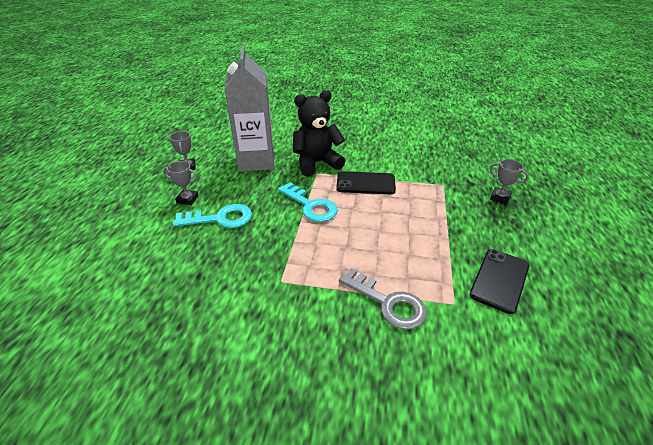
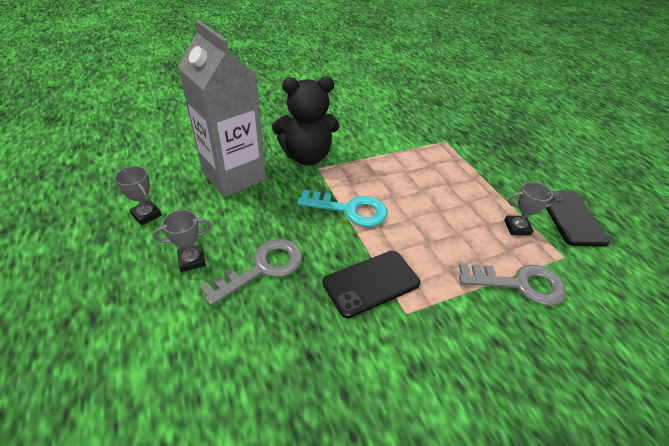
camera: 35 degrees left, 5 degrees up
turquoise key [173,204,252,228] -> grey key [200,239,303,306]
black teddy bear [293,90,345,177] -> black teddy bear turned 135 degrees counterclockwise [272,76,339,165]
black phone [336,171,396,194] -> black phone moved to [323,251,420,318]
grey trophy [490,159,529,204] -> grey trophy moved to [504,182,557,236]

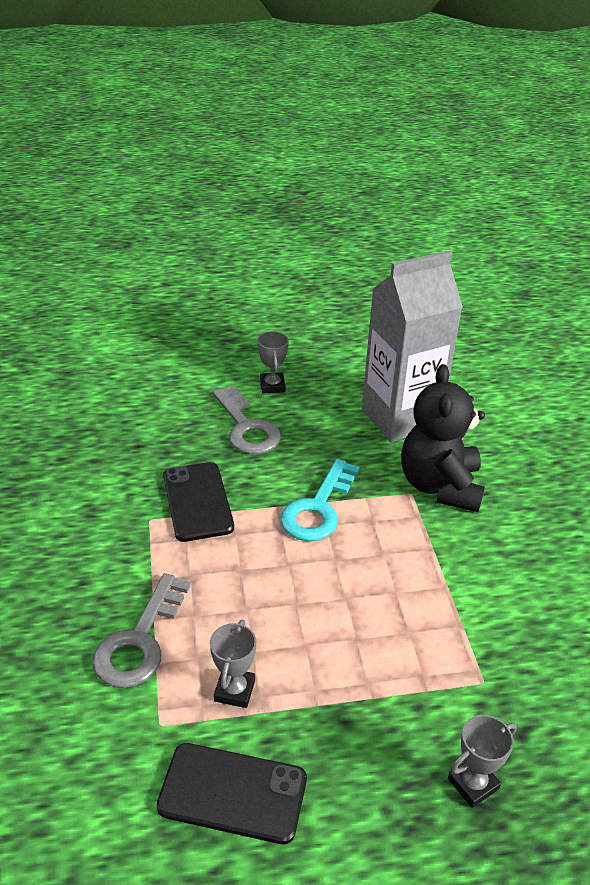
camera: 105 degrees right, 5 degrees down
grey trophy [114,166,162,225] -> grey trophy moved to [448,715,517,808]

